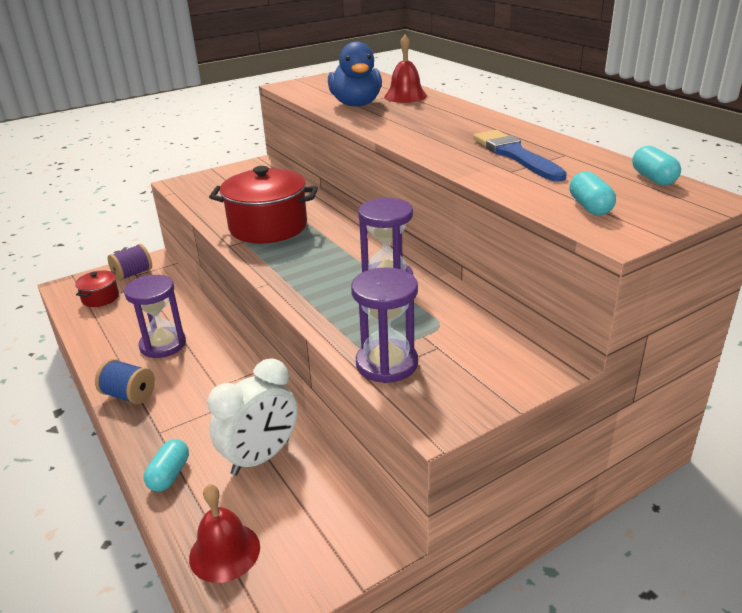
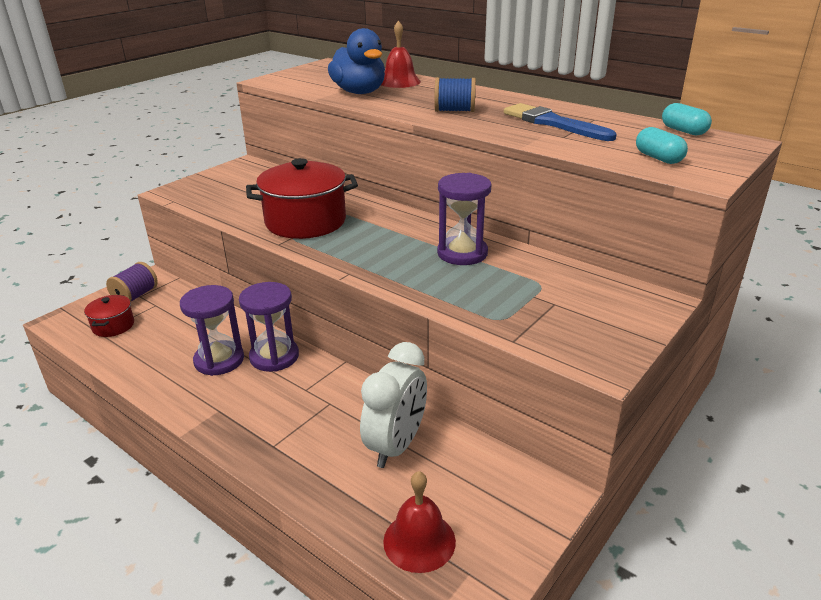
camera: 20 degrees left, 0 degrees up
blue spool [95,359,155,404] -> blue spool moved to [434,77,476,112]
turquoise capsule [144,439,189,492] -> none
purple hourglass [351,267,418,383] -> purple hourglass moved to [239,282,299,372]

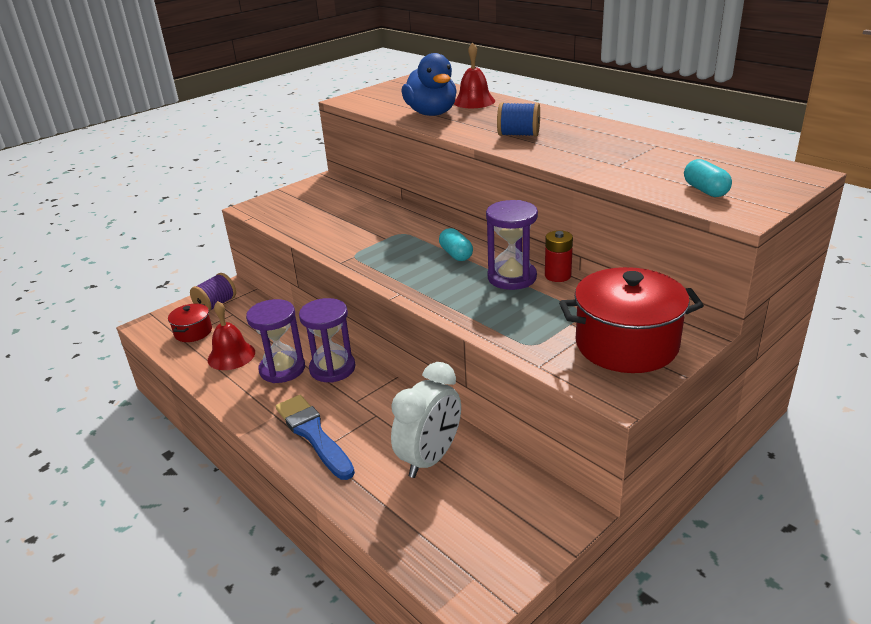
camera: 10 degrees right, 0 degrees up
red pot [246,158,358,239] -> red pot moved to [559,267,704,373]
red bell [383,471,456,573] -> red bell moved to [208,301,255,370]
blue brush [504,103,616,141] -> blue brush moved to [276,395,355,480]
turquoise capsule [662,103,712,135] -> turquoise capsule moved to [439,228,473,261]
none -> red battery [545,230,573,282]

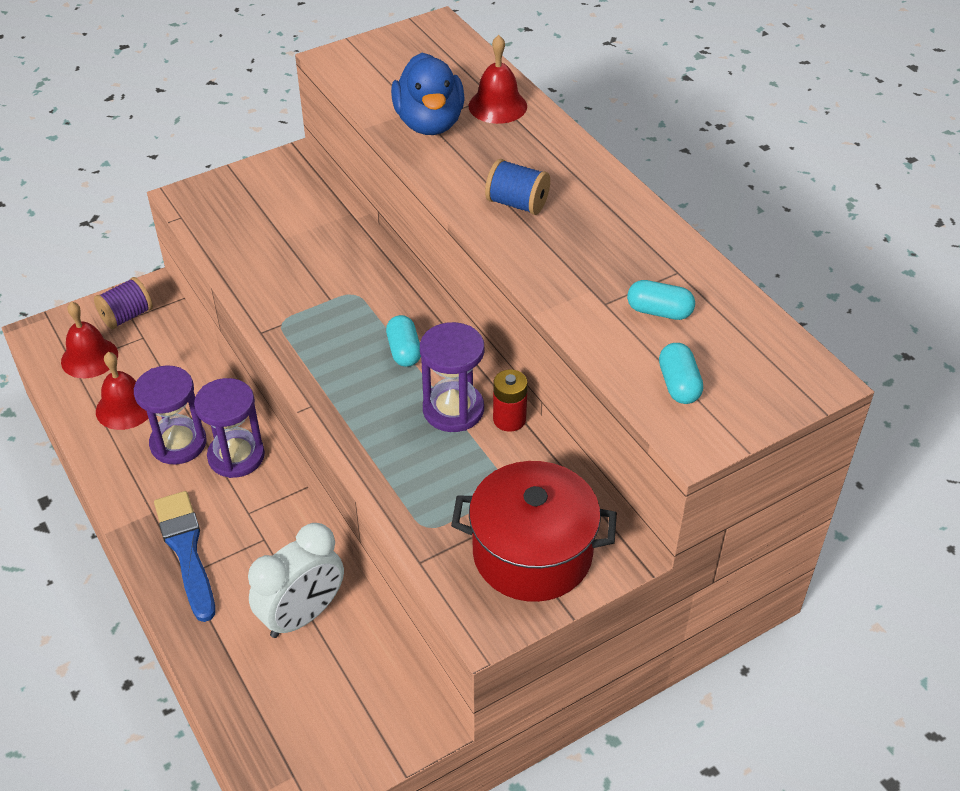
camera: 10 degrees right, 15 degrees up
red pot [168,304,212,342] -> red bell [61,302,118,378]
none -> turquoise capsule [627,280,695,320]

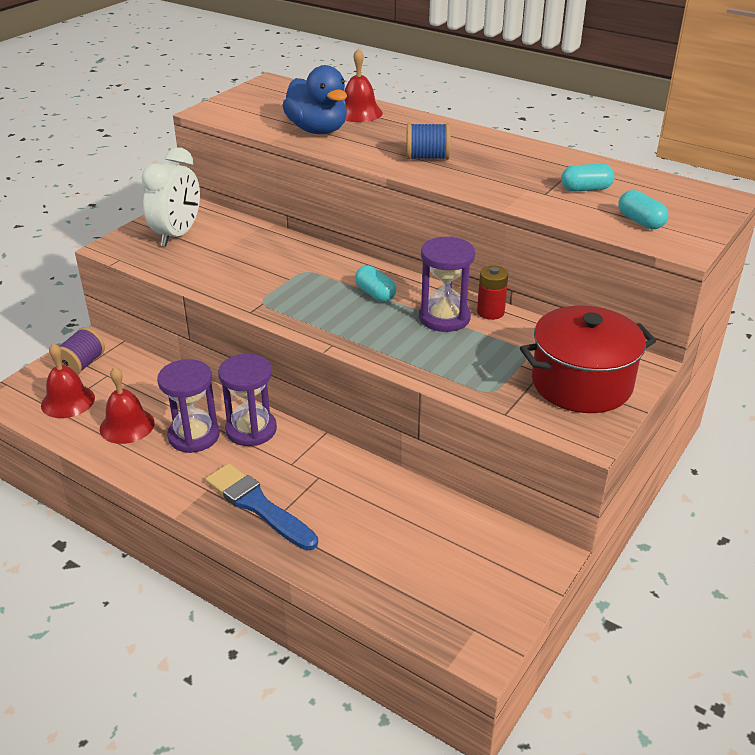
camera: 25 degrees left, 10 degrees down
white clock [248,523,344,638] -> white clock moved to [141,147,200,246]

